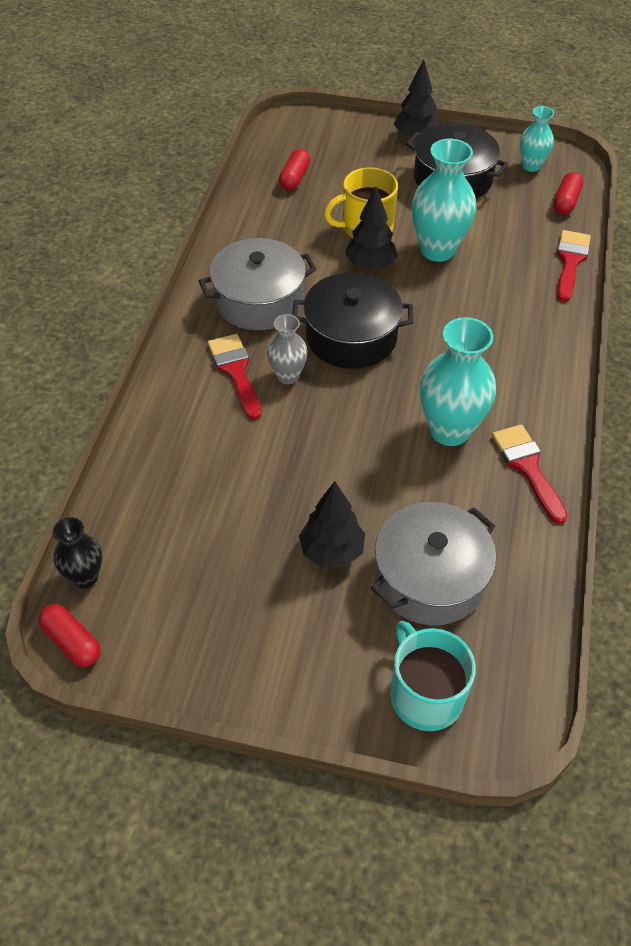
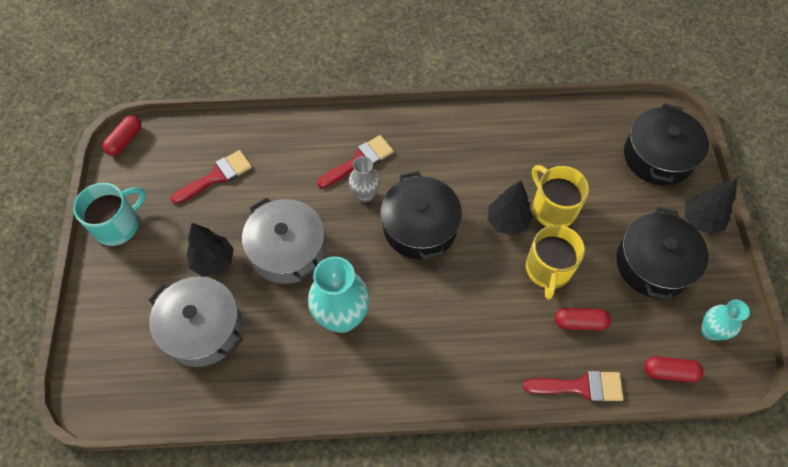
camera: 75 degrees right, 10 degrees up
black vase [53,517,102,588] -> none
grey pot [199,238,317,330] -> grey pot moved to [242,197,326,284]
red capsule [279,149,310,190] -> red capsule moved to [555,308,611,330]
turquoise mug [390,621,476,731] -> turquoise mug moved to [73,183,146,246]
turquoise vase [412,139,476,262] -> yellow mug [526,225,585,300]
red brush [492,424,568,524] -> red brush moved to [170,150,252,204]
none -> black pot [624,103,709,186]

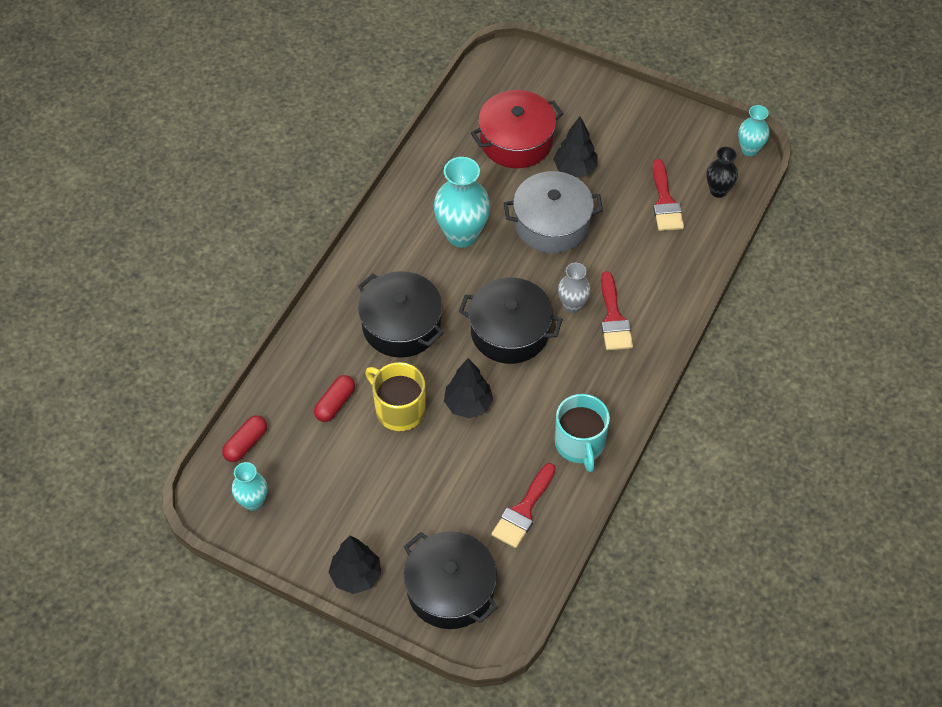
camera: 120 degrees right, 5 degrees down
turquoise mug [73,183,146,246] -> turquoise mug moved to [555,394,610,472]
red capsule [103,115,141,156] -> turquoise vase [738,105,770,156]
grey pot [149,276,243,367] -> red pot [471,90,563,168]
red brush [523,371,624,402] -> red brush moved to [491,463,556,548]
yellow mug [532,165,589,227] -> none
black pot [616,207,708,301] -> black pot moved to [358,271,444,358]
none -> black vase [706,147,738,198]

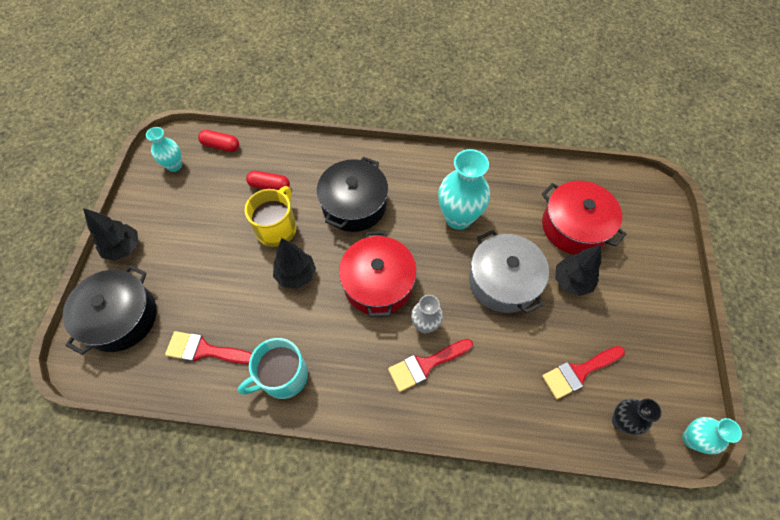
camera: 70 degrees right, 5 degrees up
black pot [459,277,563,364] -> red pot [339,231,417,317]

